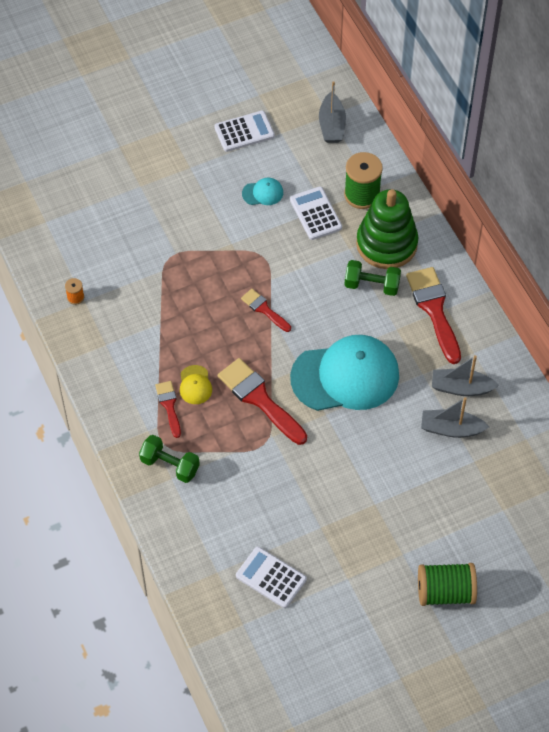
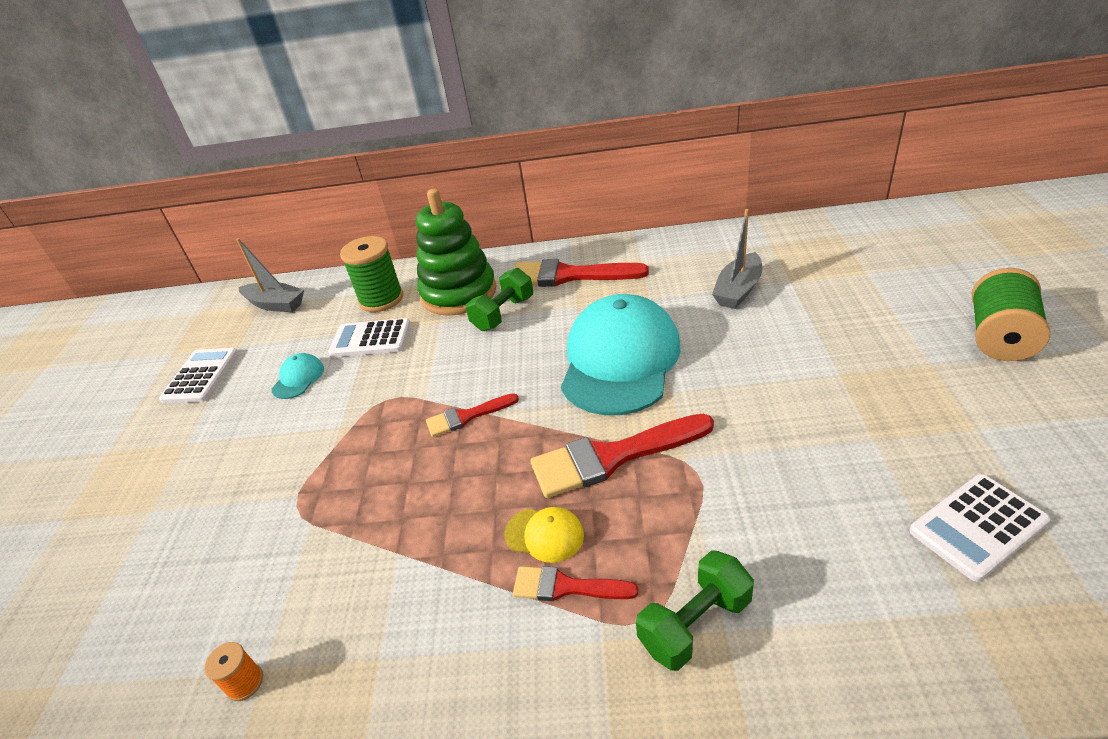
camera: 60 degrees left, 20 degrees down
grey boat [432,355,499,396] -> none

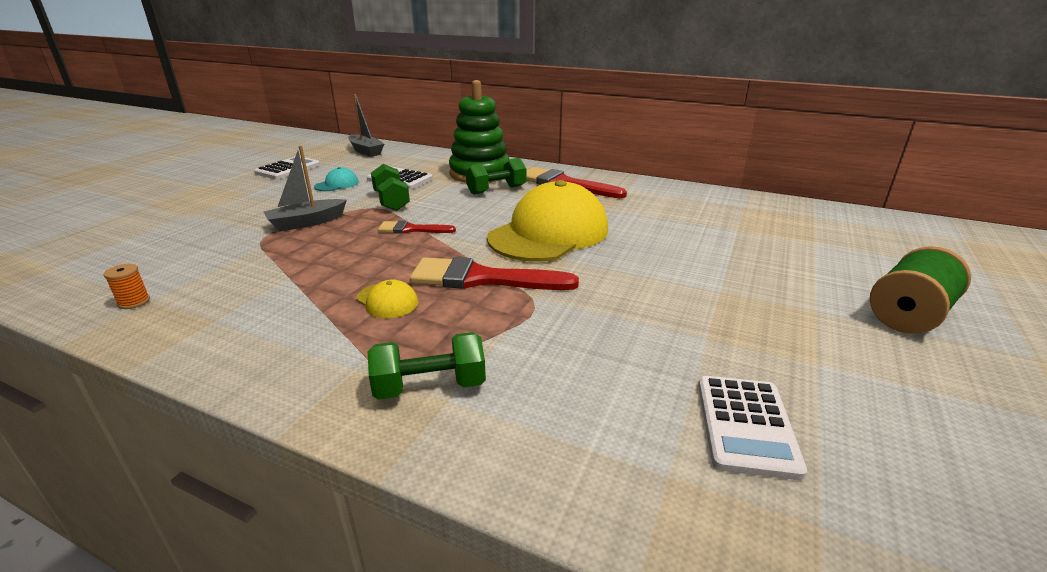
camera: 20 degrees right, 10 degrees down
green spool [340,236,403,312] -> none
red brush [513,566,638,601] -> none
turquoise cap [561,294,681,415] -> yellow cap [487,180,608,261]
grey boat [712,209,762,309] -> grey boat moved to [264,146,347,232]
white calculator [909,474,1050,582] -> white calculator turned 75 degrees counterclockwise [698,376,807,480]
none -> green dumbbell [371,164,410,211]

